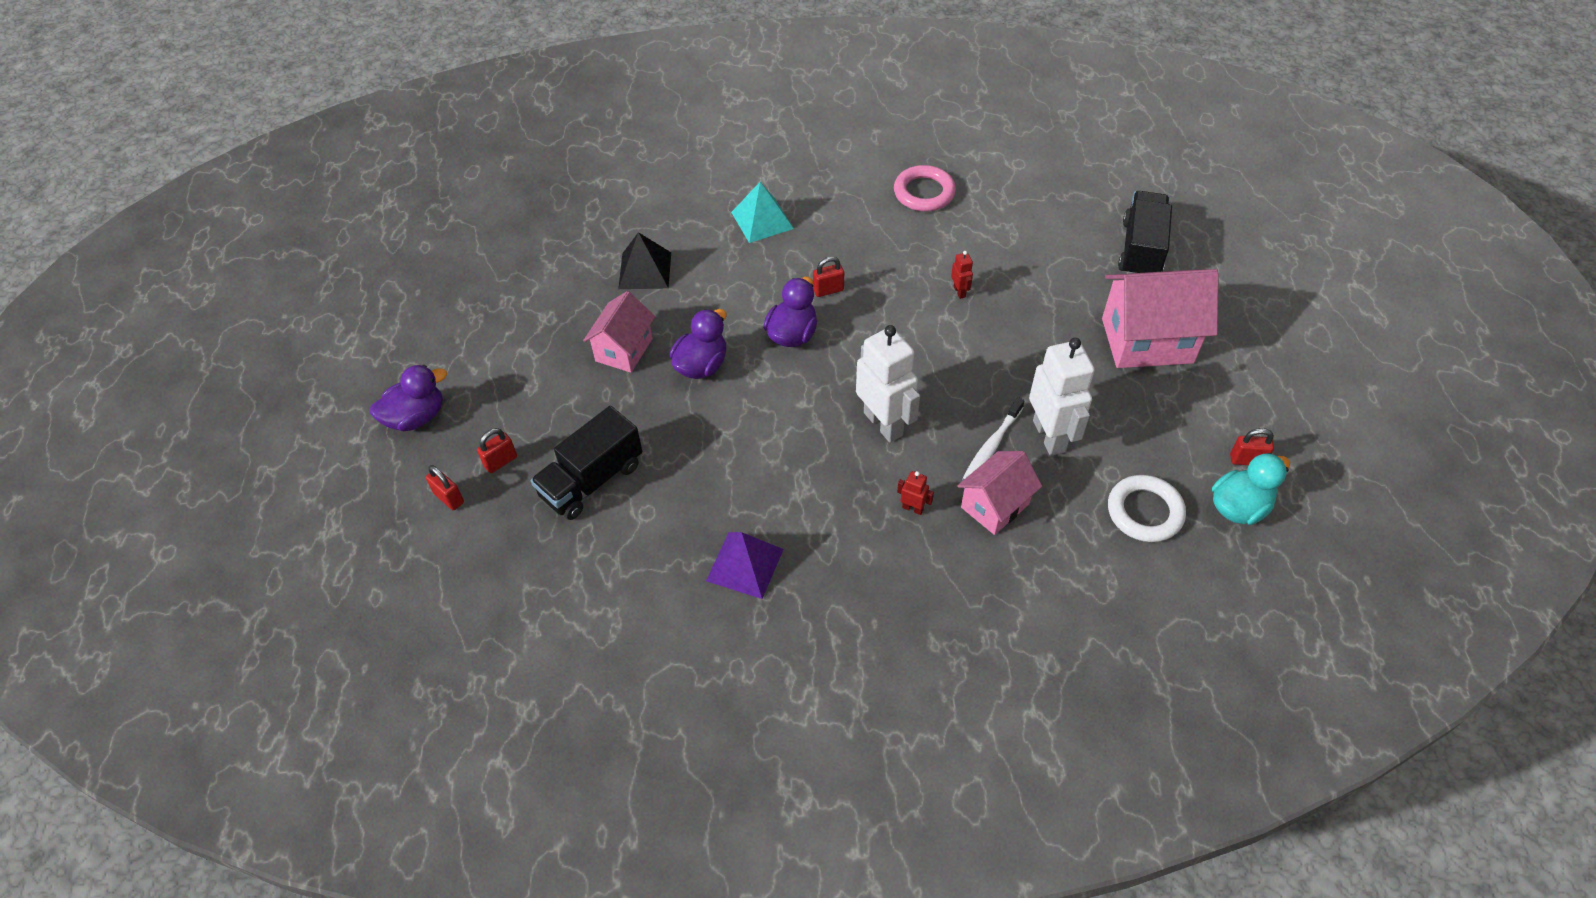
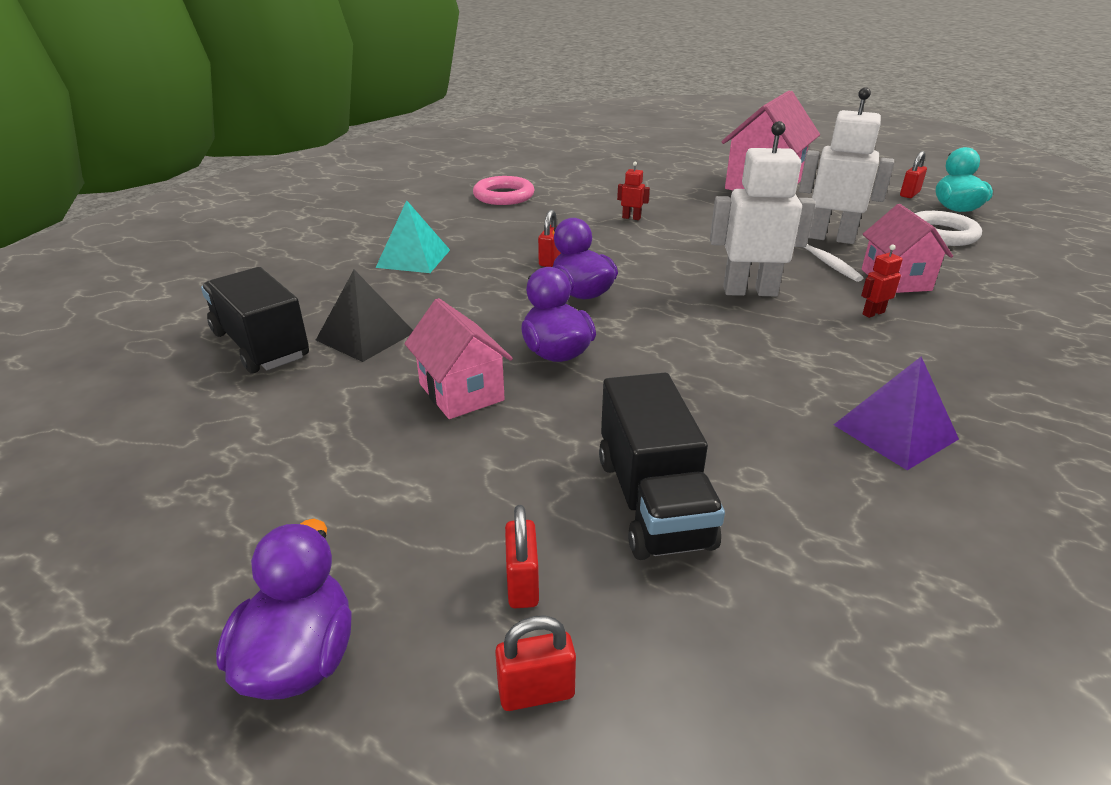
camera: 55 degrees left, 20 degrees down
black truck [1118,191,1172,274] -> black truck moved to [201,267,309,373]

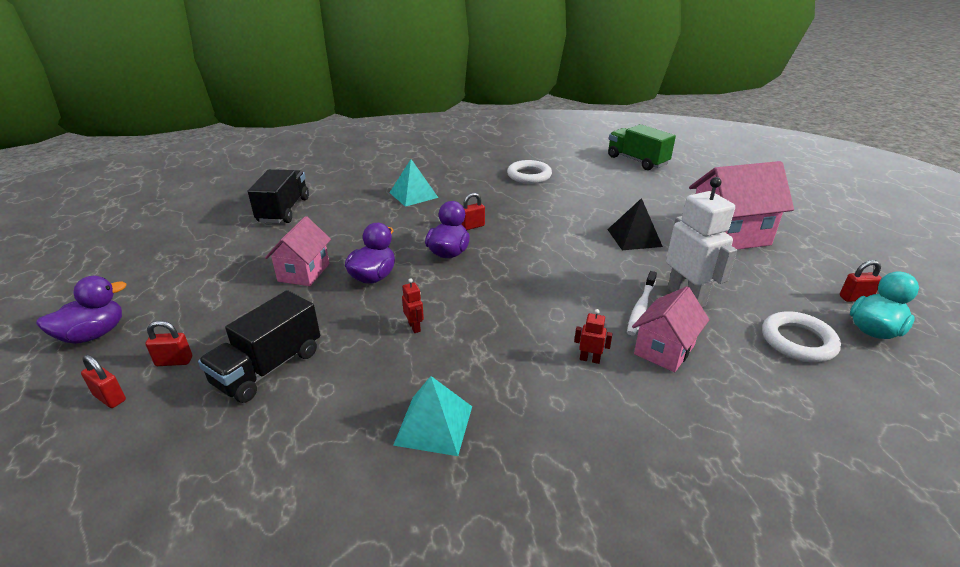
camera: 45 degrees right, 0 degrees up
black pyramid [316,270,413,362] -> black pyramid moved to [607,198,663,250]
pink ring [473,176,535,205] -> white ring [507,160,552,184]
red padlock [505,505,539,608] -> red padlock turned 45 degrees clockwise [145,320,192,366]
red robot [617,161,650,220] -> red robot moved to [402,278,424,333]
white robot [710,121,816,296] -> none
purple pyramid [834,357,959,470] -> turquoise pyramid [393,376,472,456]
none -> green truck [608,124,676,170]

